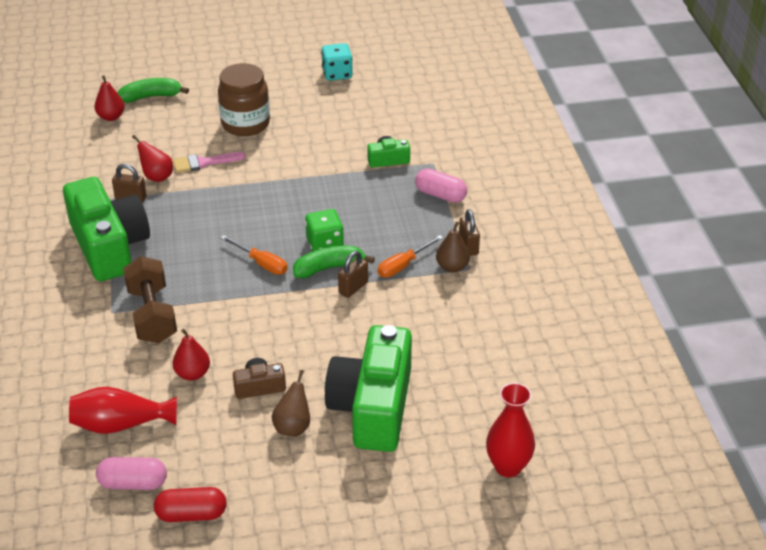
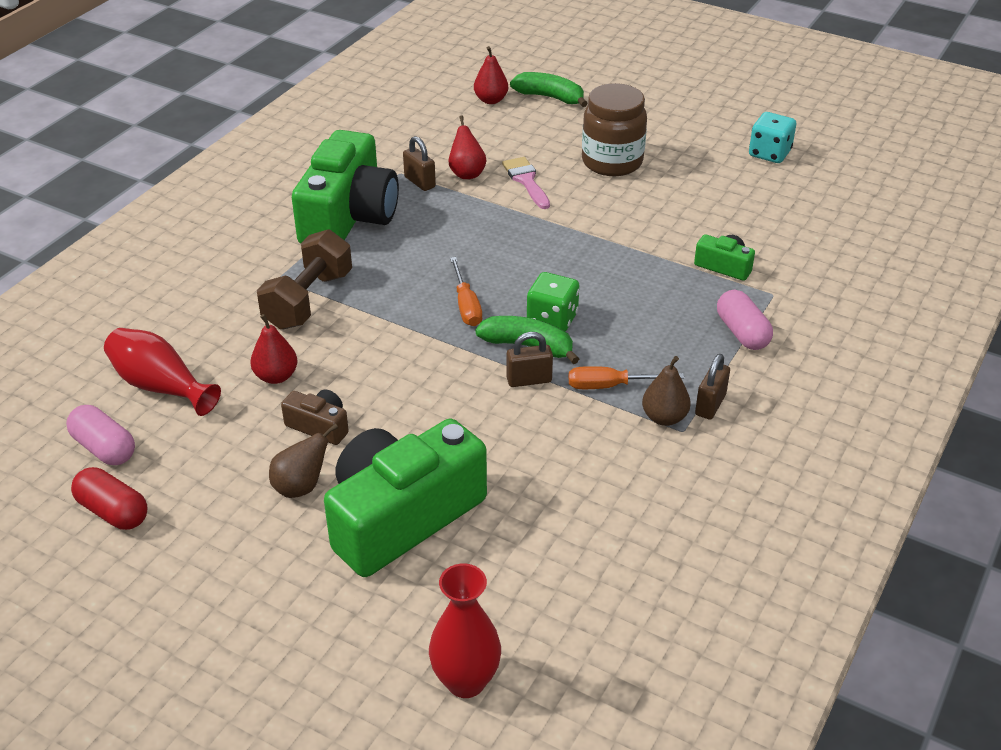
camera: 40 degrees right, 0 degrees up
pink brush [173,152,246,173] -> pink brush turned 45 degrees clockwise [502,157,550,209]

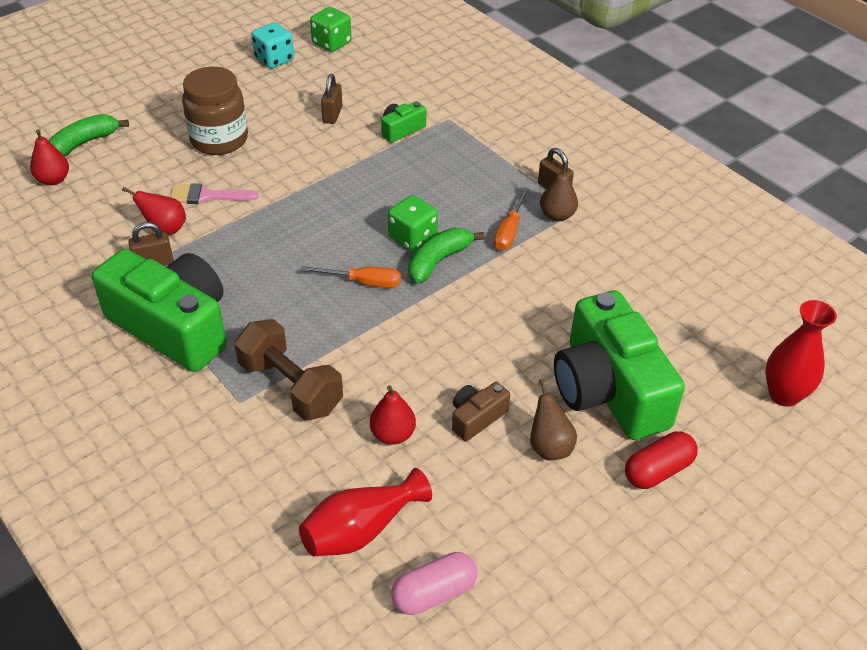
camera: 70 degrees left, 5 degrees up
red capsule [71,467,148,530] -> red capsule moved to [625,431,698,489]
brown padlock [506,332,553,387] -> brown padlock moved to [321,74,342,124]
pink capsule [717,290,773,350] -> none
none -> green dice [310,7,351,52]

